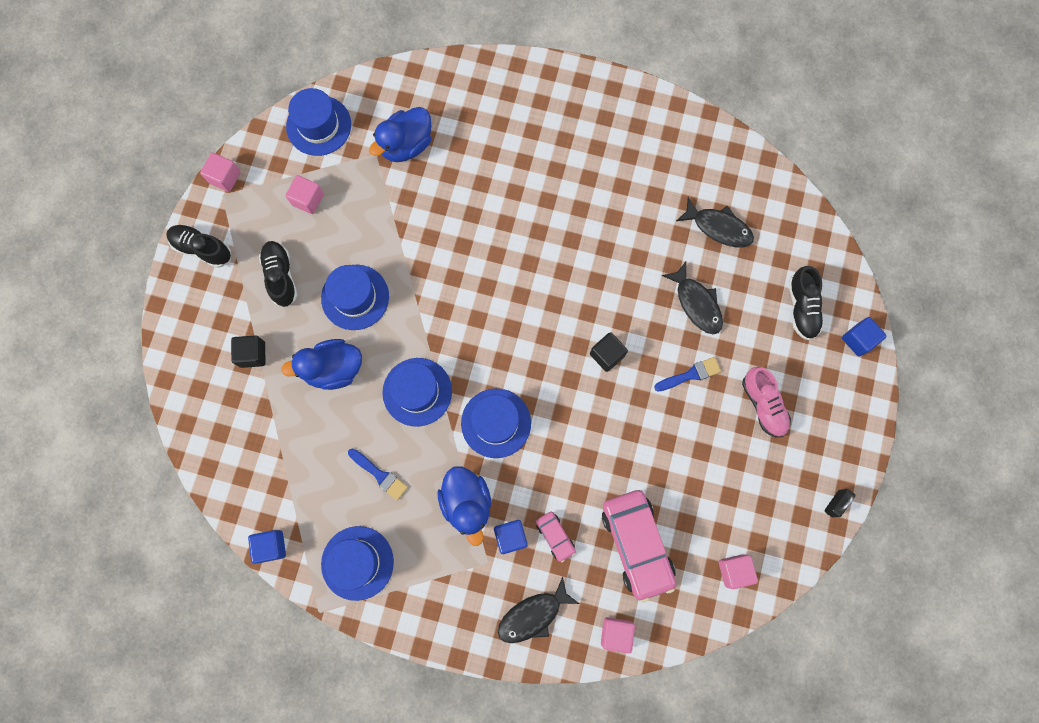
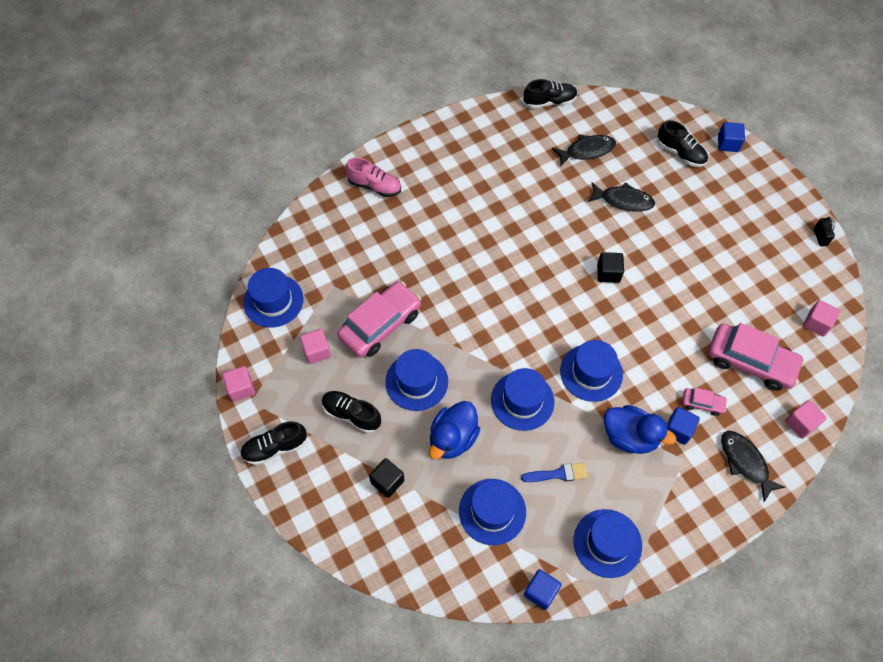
camera: 45 degrees left, 15 degrees down
blue duck [369,107,431,162] -> none
black fish [497,577,579,643] -> black fish turned 135 degrees clockwise [721,431,786,502]
blue brush [654,357,721,391] -> none
pink shoe [742,367,791,438] -> pink shoe moved to [345,157,401,197]
none -> pink car [337,281,421,358]
none -> blue hat [459,479,526,545]
none -> black shoe [524,79,578,108]

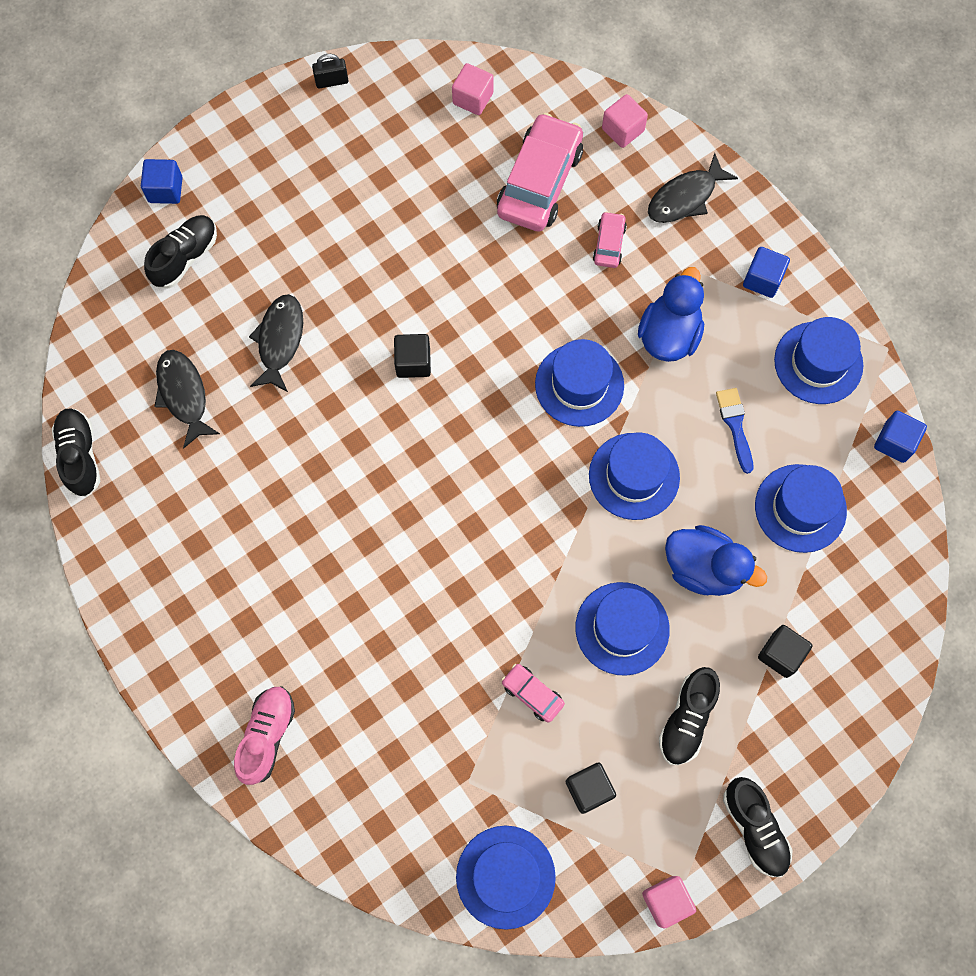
camera: 95 degrees left, 10 degrees up
pink cube [300,329,331,364] -> black cube [566,762,616,814]
pink car [337,281,421,358] -> pink car [502,664,565,723], size x0.47
blue cube [667,407,700,445] -> blue cube moved to [743,247,790,298]

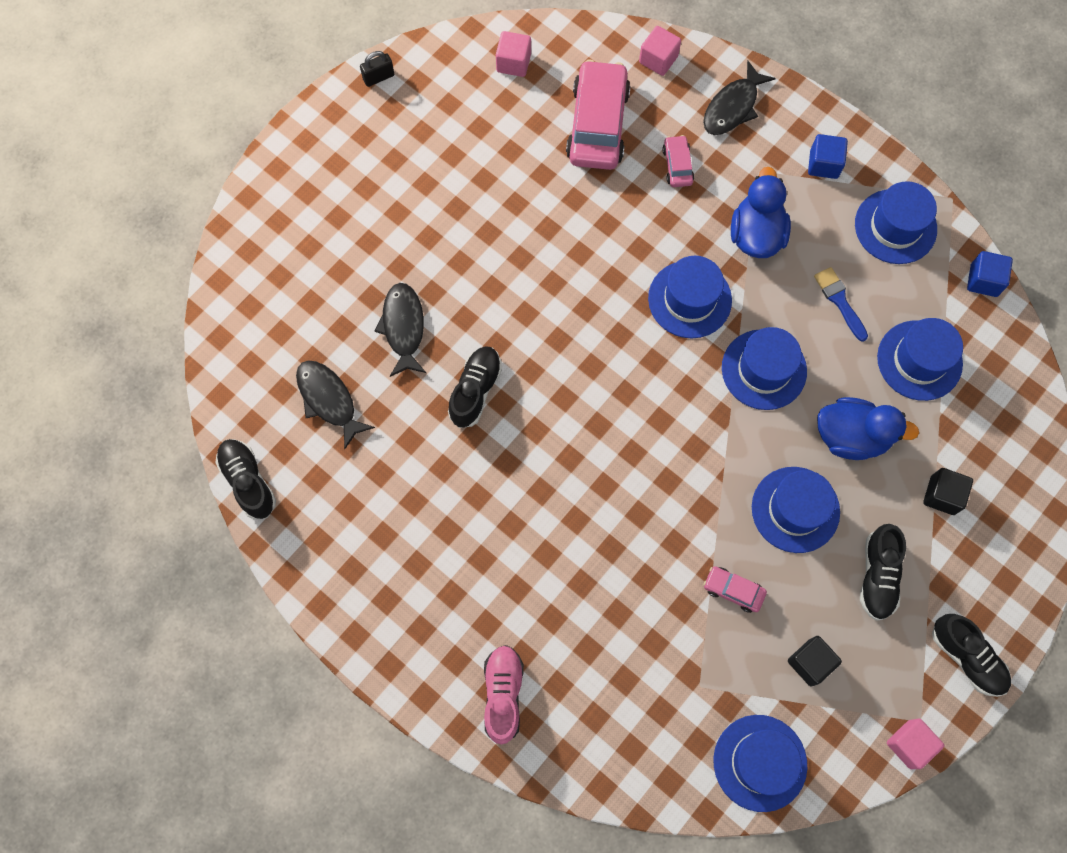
camera: 15 degrees left, 0 degrees up
blue cube [141,159,183,204] -> none
black shoe [144,215,217,289] -> black shoe moved to [448,346,502,428]
black cube [394,334,431,378] -> none

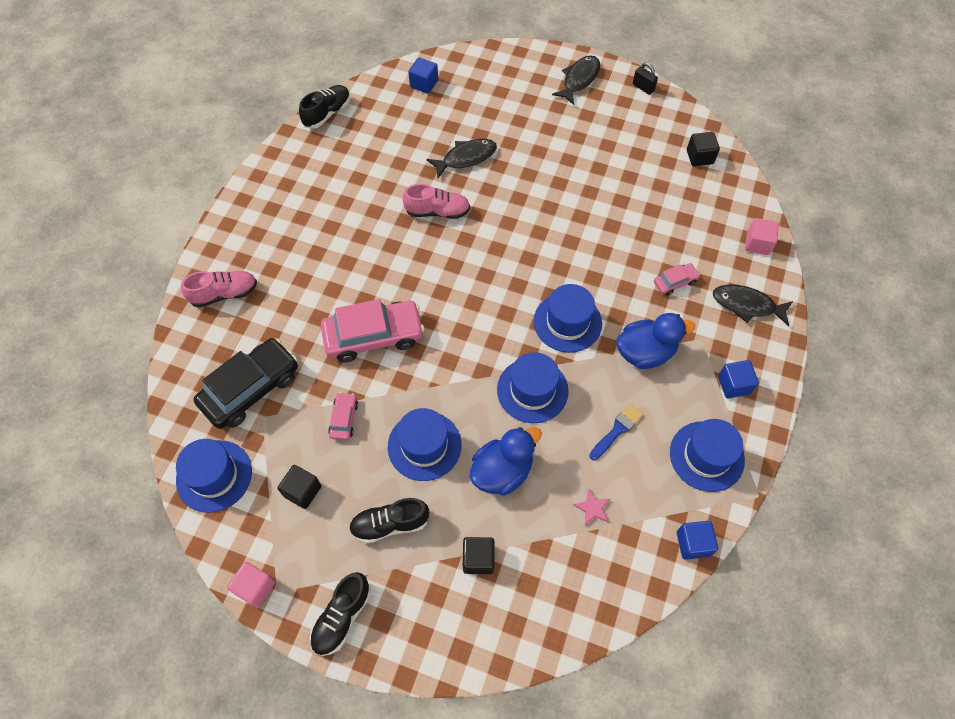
camera: 70 degrees right, 10 degrees down
black fish [296,360,375,449] -> black fish moved to [552,56,600,105]
black shoe [448,346,502,428] -> pink shoe [402,184,470,219]
pink cube [496,31,531,77] -> black cube [687,132,720,166]
pink car [566,60,631,170] -> pink car moved to [321,299,425,362]
blue duck [817,397,919,460] -> blue duck turned 120 degrees counterclockwise [470,427,542,496]
blue hat [877,318,963,401] -> pink star [573,489,610,525]
none -> black car [194,338,298,429]
none -> blue cube [408,57,438,94]

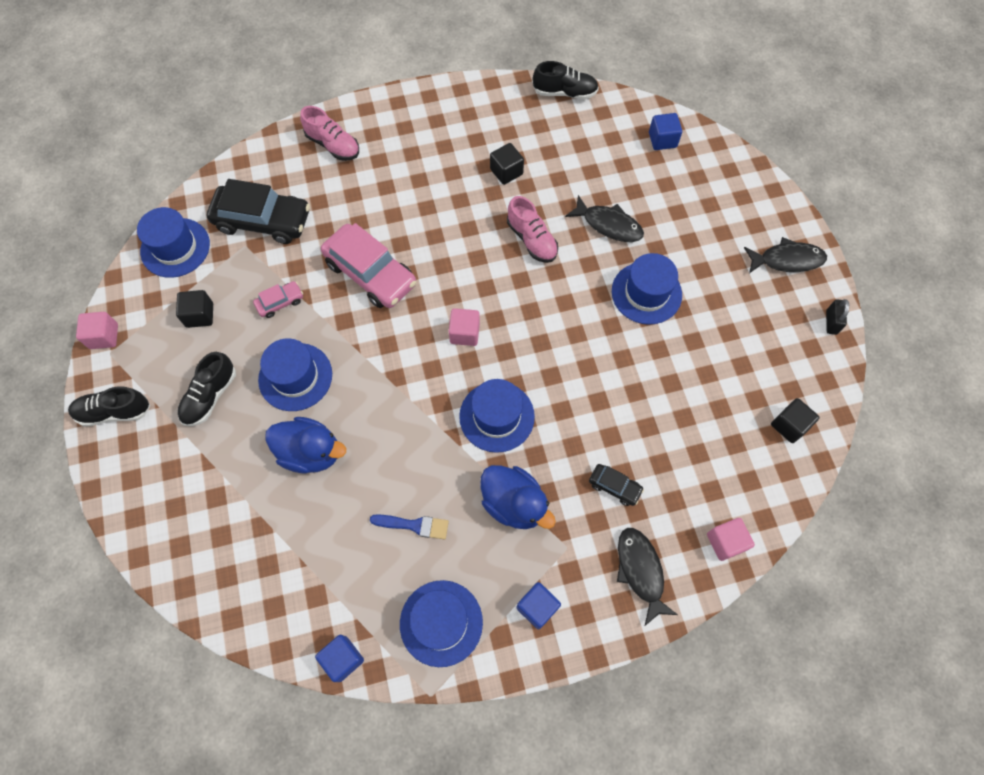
camera: 55 degrees right, 5 degrees up
black shoe [349,498,429,544] -> black shoe turned 105 degrees counterclockwise [178,352,236,426]
black cube [463,537,494,574] -> black cube moved to [490,143,524,185]
blue hat [497,352,569,423] -> blue hat moved to [612,253,682,325]
pink star [573,489,610,525] -> none
pink car [654,263,700,296] -> black car [589,464,644,506]
none -> pink cube [449,308,480,346]

